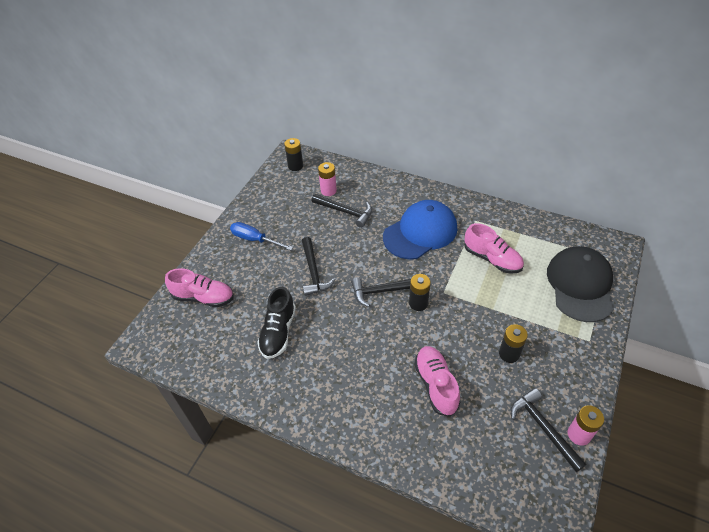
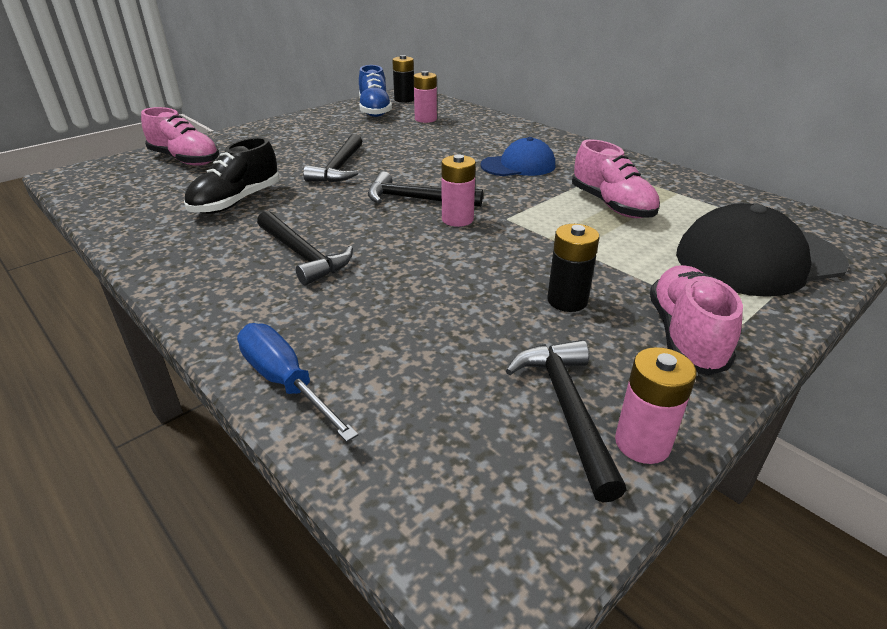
camera: 20 degrees right, 15 degrees down
blue screwdriver [230,222,293,250] -> blue screwdriver moved to [237,323,358,442]
black hammer [312,194,372,228] -> black hammer moved to [257,211,353,285]
blue cap [383,200,457,260] -> blue cap [480,137,555,176], size x0.61
black battery [409,274,431,311] -> pink battery [442,155,476,227]
pink shoe [414,346,460,417] -> pink shoe moved to [650,265,743,376]
black cap [547,246,614,322] -> black cap turned 135 degrees counterclockwise [676,203,849,297]
none -> blue shoe [359,65,392,117]

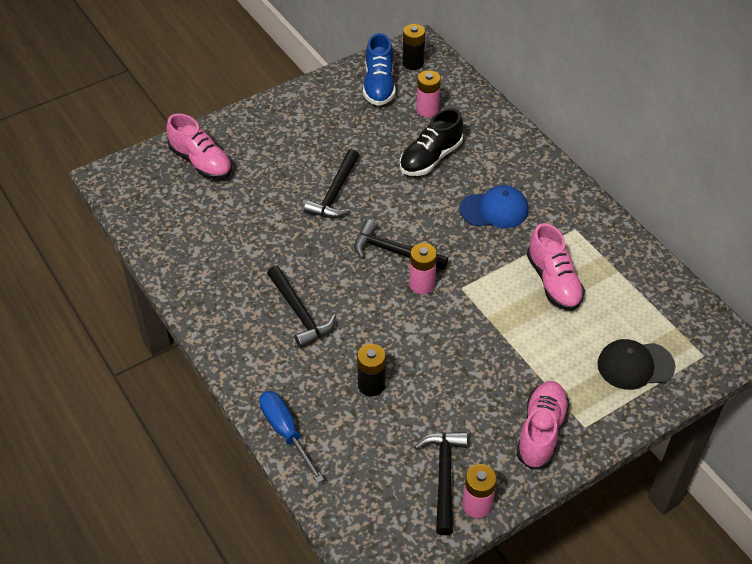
camera: 10 degrees right, 15 degrees up
black shoe [184,137,280,214] -> black shoe moved to [400,108,463,176]
black battery [547,224,600,312] -> black battery moved to [357,344,386,397]
black cap [676,203,849,297] -> black cap [597,339,675,390], size x0.61

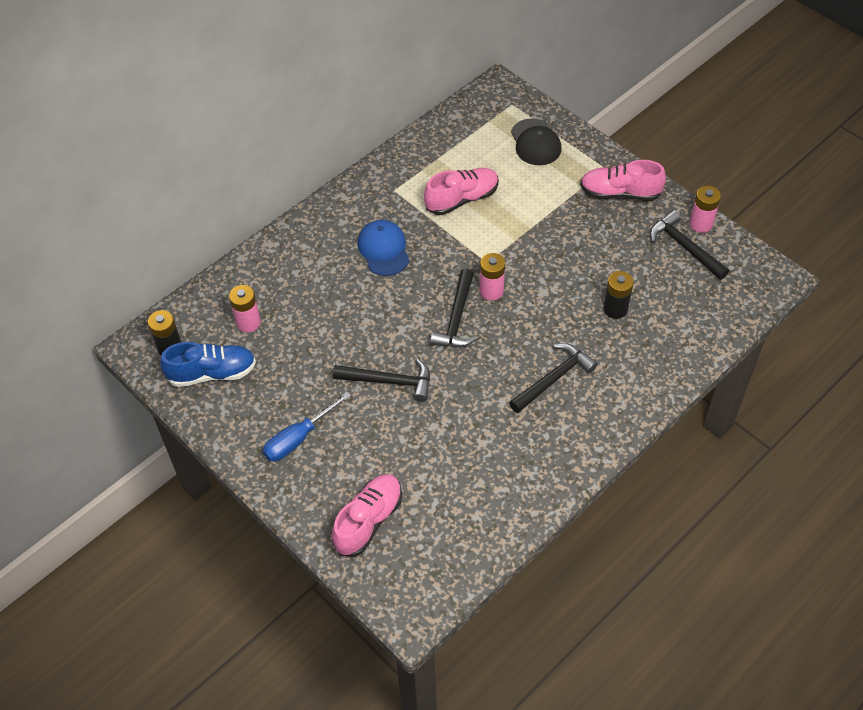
camera: 100 degrees left, 5 degrees up
blue screwdriver [259,391,324,483] -> blue screwdriver moved to [263,392,351,462]
black shoe [400,108,463,176] -> none
black hammer [415,432,467,535] -> black hammer turned 60 degrees clockwise [650,210,729,280]

